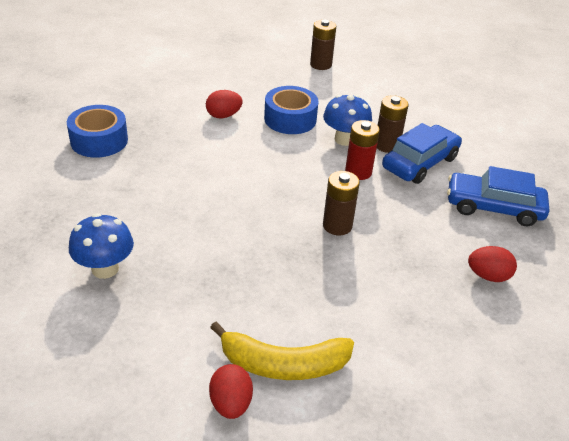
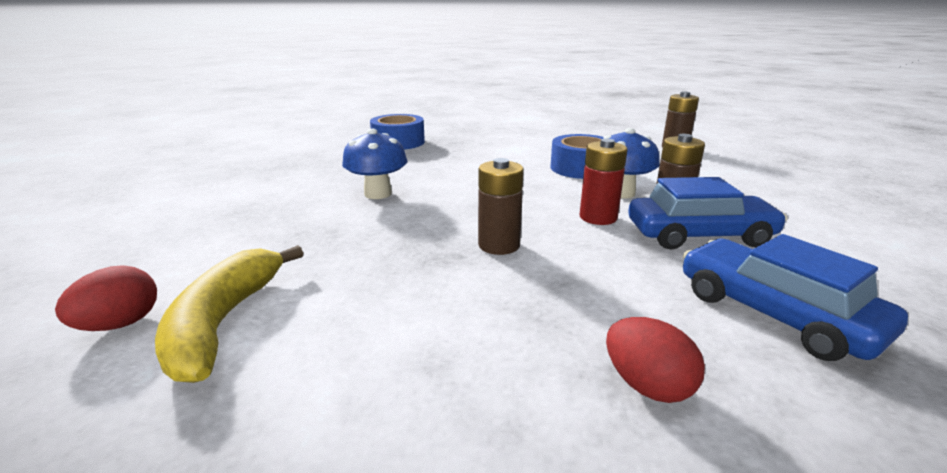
camera: 45 degrees right, 15 degrees down
blue mushroom [69,213,134,279] -> blue mushroom moved to [342,129,407,199]
red egg [206,90,243,118] -> none
yellow banana [210,322,354,380] -> yellow banana turned 45 degrees clockwise [155,245,303,383]

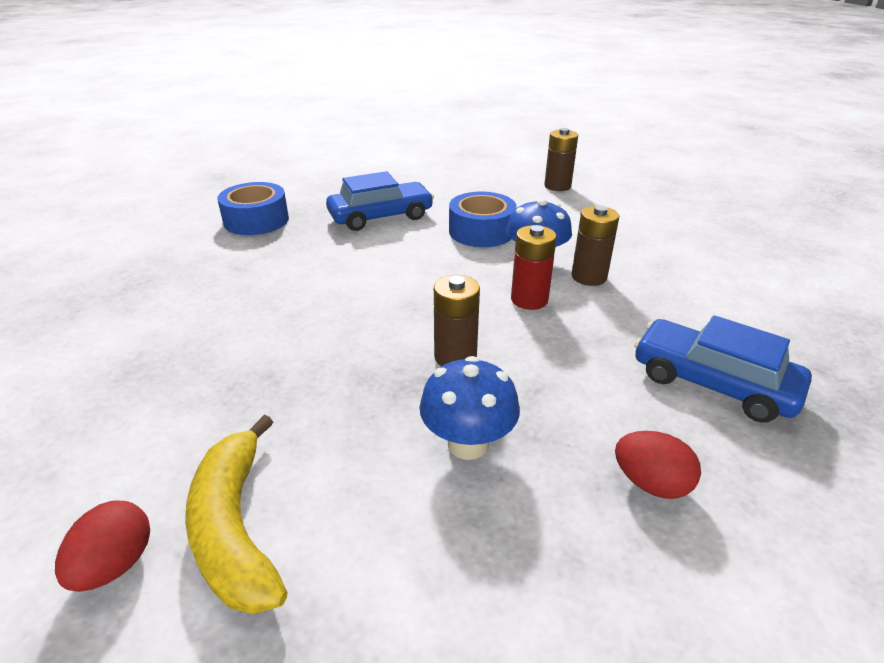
camera: 20 degrees left, 10 degrees up
blue mushroom [342,129,407,199] -> blue mushroom moved to [419,356,520,460]
blue car [628,177,787,250] -> blue car moved to [326,171,434,231]

